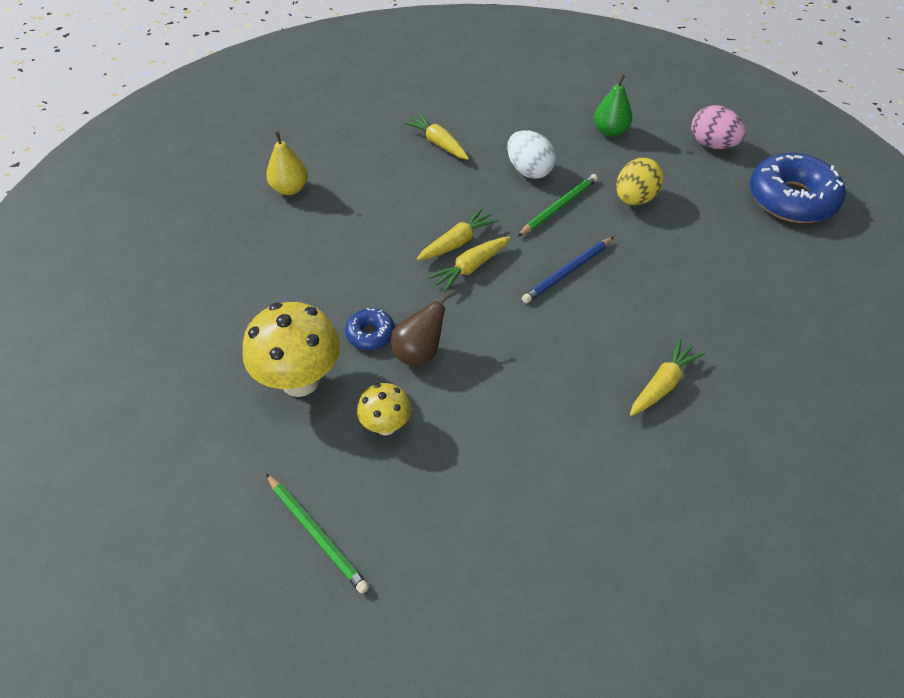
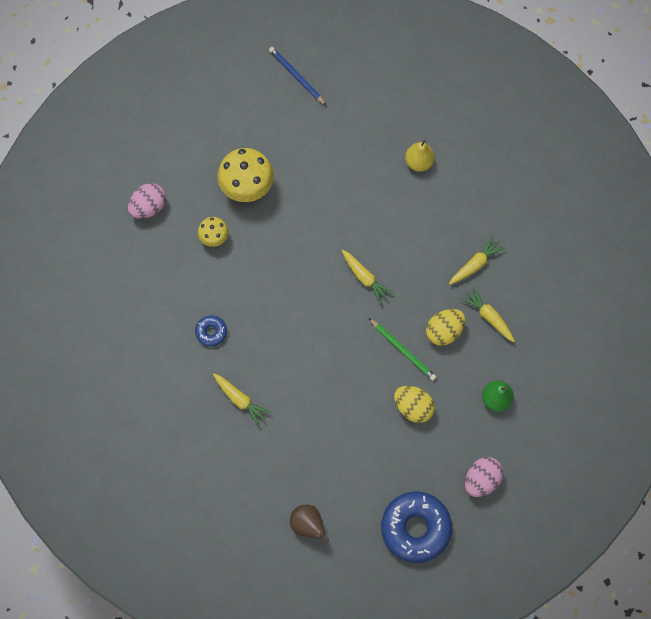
camera: 90 degrees right, 20 degrees up
green pencil [266,474,369,594] -> pink egg [128,183,166,219]
blue donut [345,308,395,350] -> blue donut moved to [195,315,227,347]
brown pear [391,292,452,366] -> brown pear moved to [290,505,329,542]
yellow carrot [427,236,511,293] -> yellow carrot moved to [461,287,515,342]
white egg [507,130,556,179] -> yellow egg [426,309,466,346]
blue pencil [522,237,614,303] -> blue pencil moved to [269,47,327,106]

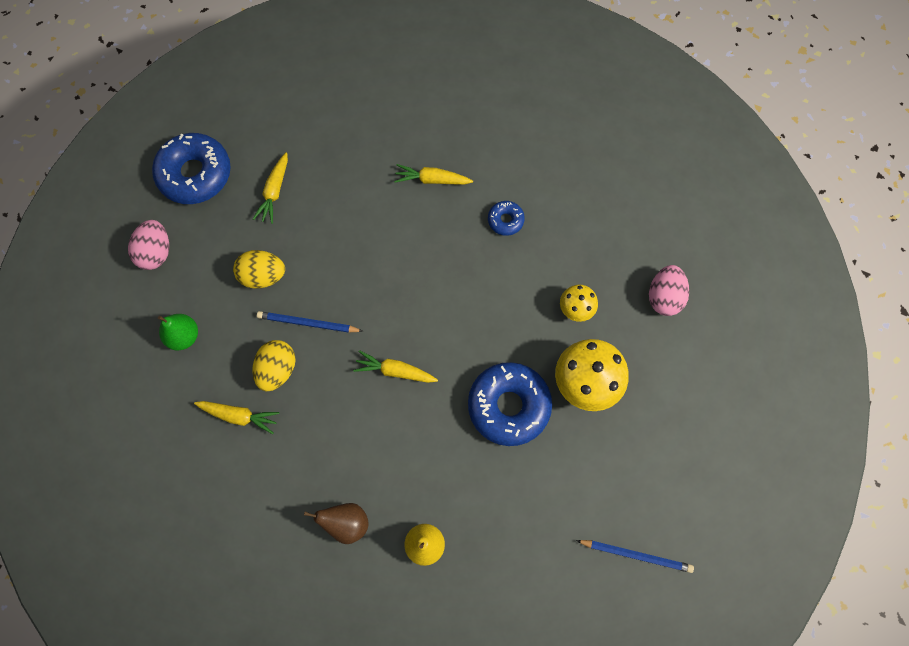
camera: 145 degrees right, 0 degrees up
brown pear [290,505,329,542] -> brown pear moved to [304,503,368,544]
green pencil [369,318,436,381] -> blue pencil [257,311,363,333]
yellow carrot [449,236,505,285] -> yellow carrot moved to [253,152,288,224]
none -> blue donut [468,362,552,446]

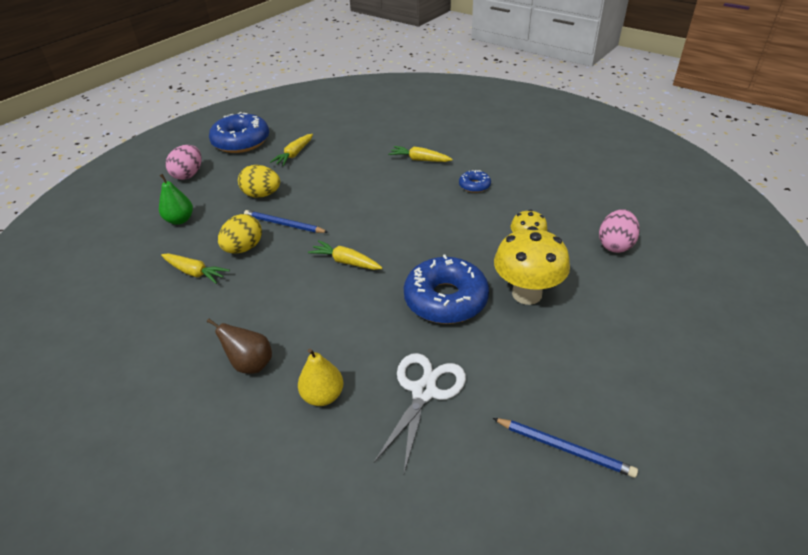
camera: 15 degrees right, 30 degrees down
none -> white scissors [374,353,466,473]

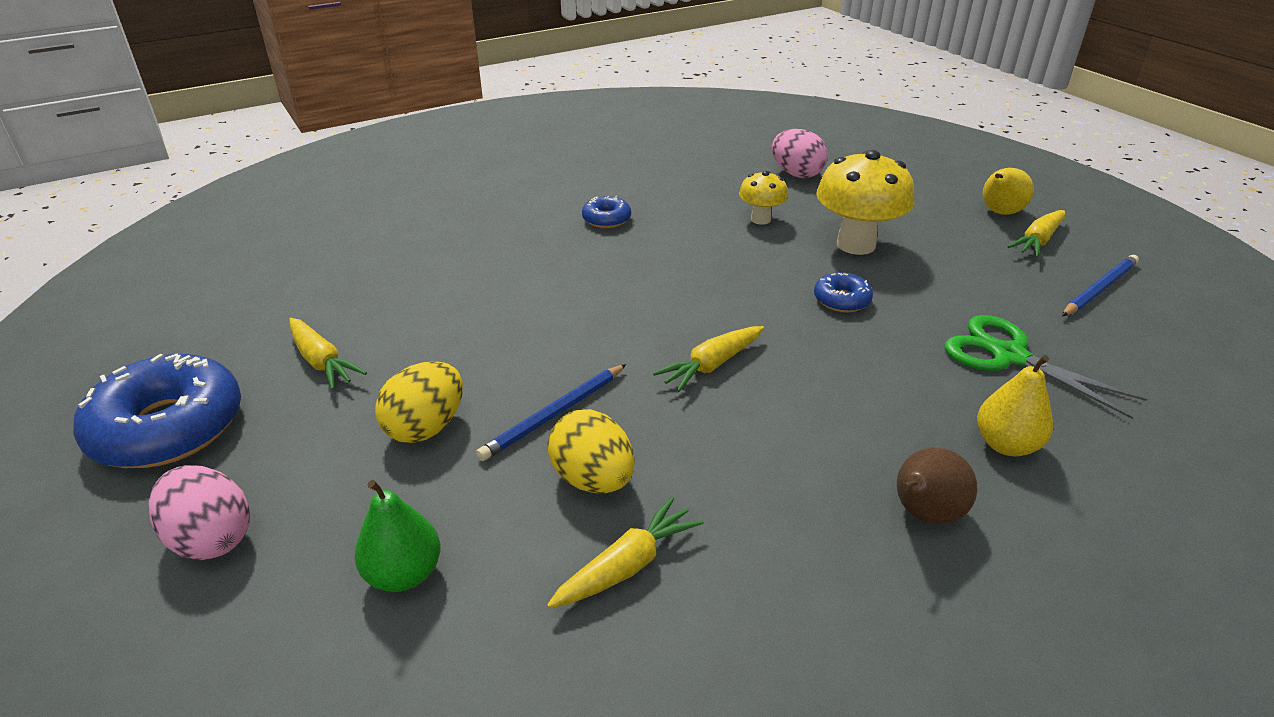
camera: 70 degrees left, 5 degrees down
white scissors [374,353,466,473] -> green scissors [944,315,1147,419]
yellow carrot [388,146,453,162] -> yellow carrot moved to [1007,210,1065,258]
blue donut [404,255,489,324] -> blue donut [814,272,873,312], size x0.48
none -> yellow pear [983,168,1034,215]

